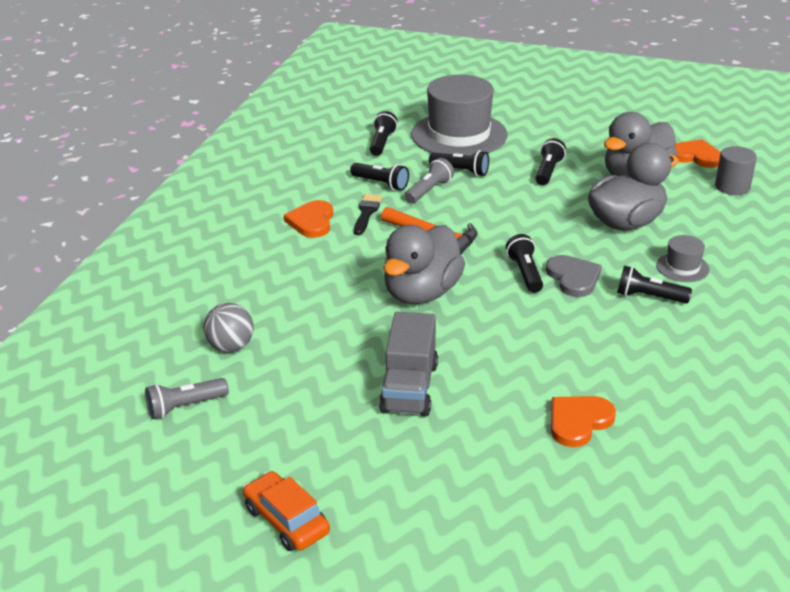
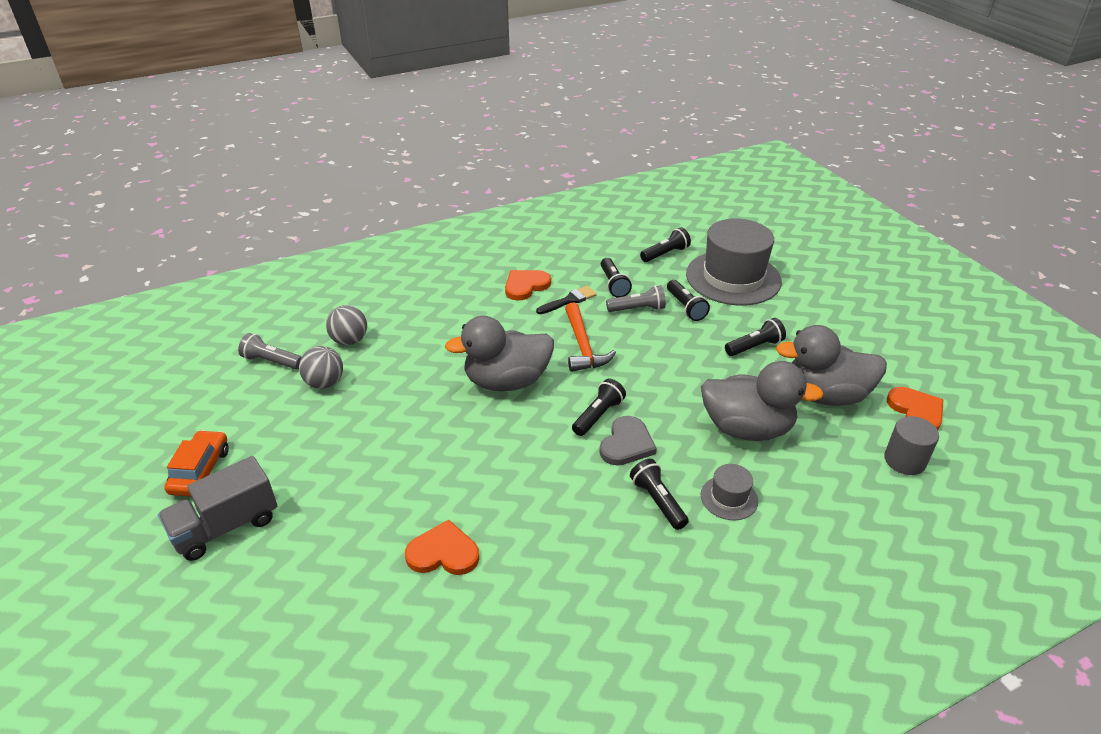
camera: 45 degrees right, 5 degrees up
grey truck [379,312,438,417] -> grey truck moved to [158,456,277,561]
none -> grey ball [299,346,343,389]

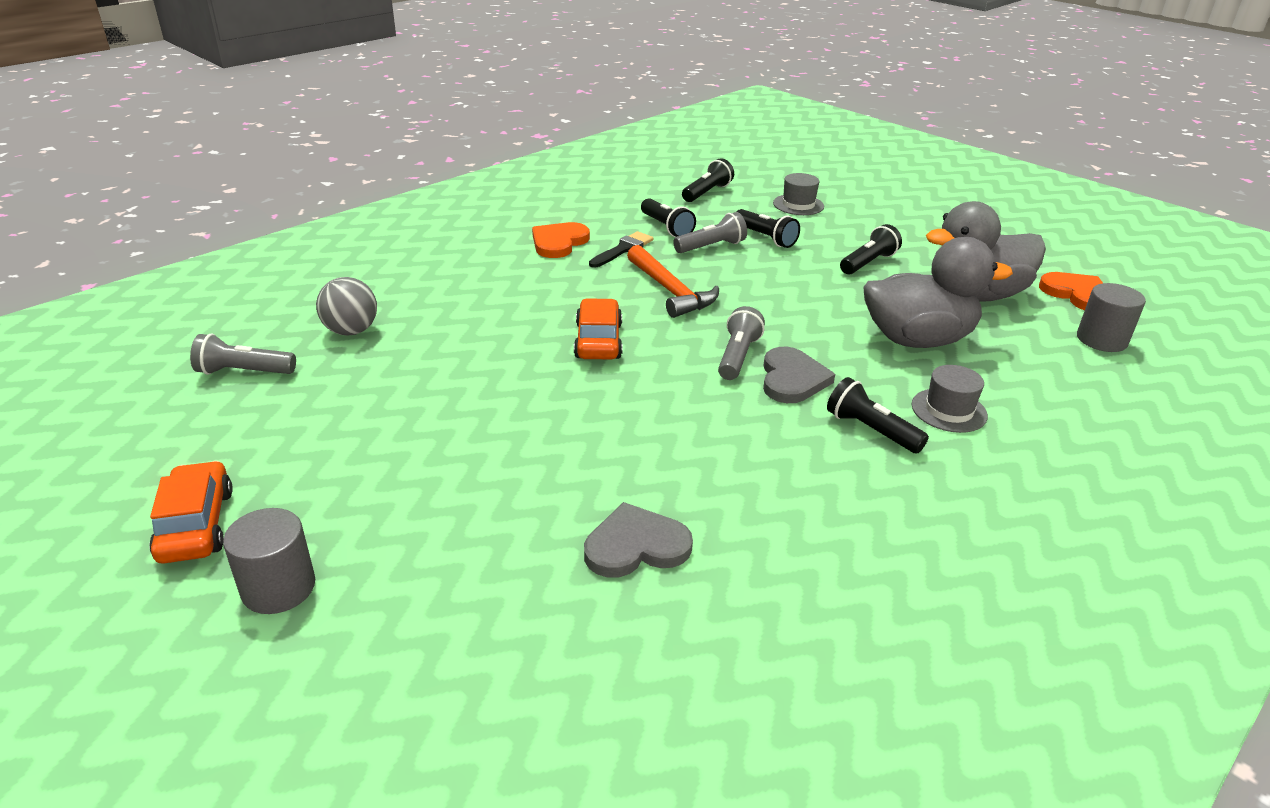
camera: 20 degrees left, 5 degrees down
grey truck [158,456,277,561] -> grey cylinder [223,508,315,614]
grey ball [299,346,343,389] -> none
orange heart [405,520,479,575] -> grey heart [584,502,693,578]
grey duck [445,316,554,391] -> orange car [574,298,622,359]
black flashlight [572,379,626,436] -> grey flashlight [718,306,765,380]
grey hat [686,218,782,306] -> grey hat [773,173,824,215], size x0.44

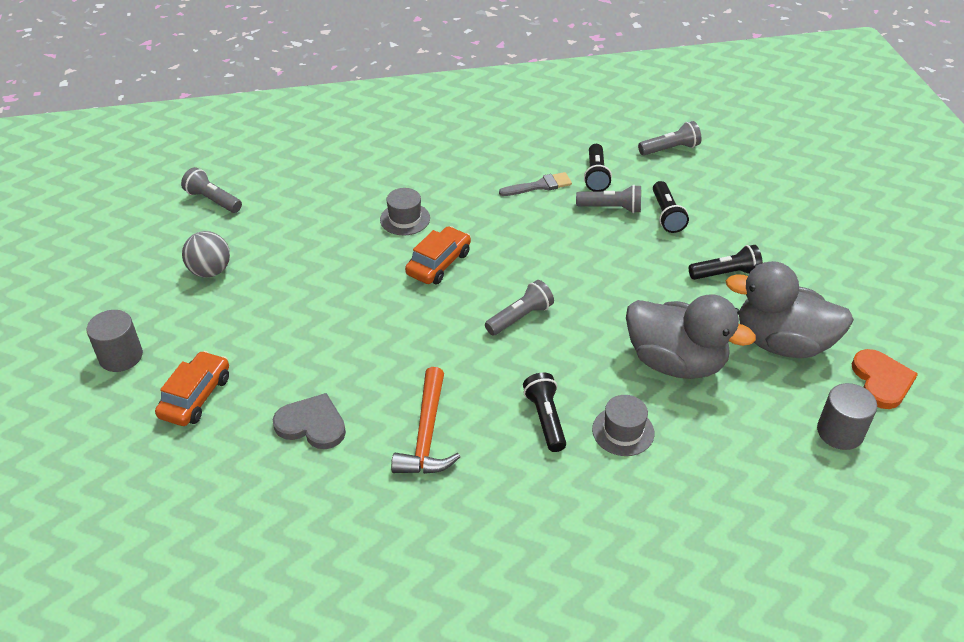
camera: 35 degrees right, 10 degrees up
orange car [149,461,233,564] -> orange car moved to [155,351,229,426]
grey ball [316,277,377,336] -> grey ball moved to [182,231,230,277]
orange heart [532,222,590,258] -> none
black brush [589,231,654,268] -> grey brush [499,172,572,196]
orange hammer [627,245,719,318] -> orange hammer moved to [391,367,460,474]
black flashlight [682,158,734,202] -> grey flashlight [638,121,701,155]
grey heart [763,347,835,403] -> none
grey hat [773,173,824,215] -> grey hat moved to [380,188,430,235]

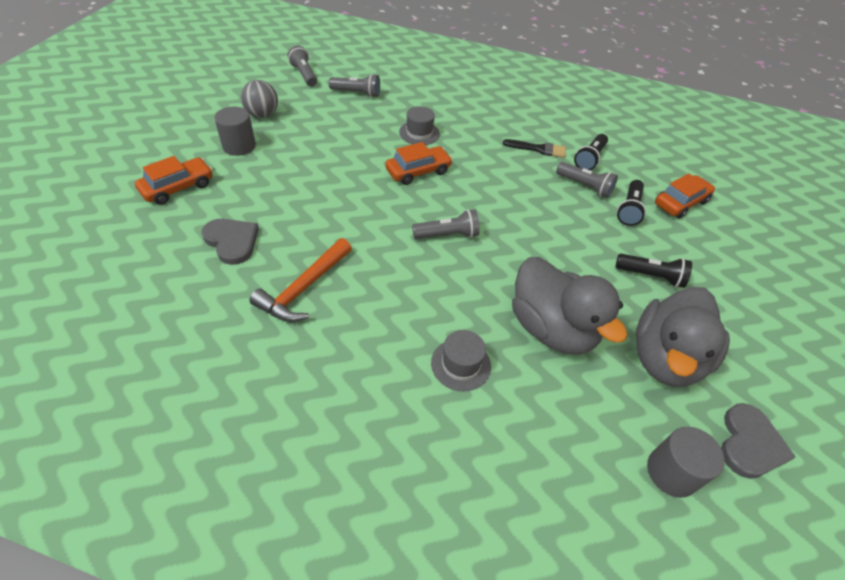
camera: 25 degrees right, 5 degrees up
grey cylinder [87,310,143,372] -> grey cylinder moved to [214,107,256,156]
grey brush [499,172,572,196] -> black brush [503,139,566,158]
black flashlight [523,372,566,452] -> none
grey flashlight [638,121,701,155] -> grey flashlight moved to [329,74,380,97]
grey duck [726,261,854,358] -> grey duck turned 105 degrees counterclockwise [636,287,730,387]
orange heart [852,349,918,409] -> grey heart [721,403,796,479]
none -> orange car [655,173,715,219]

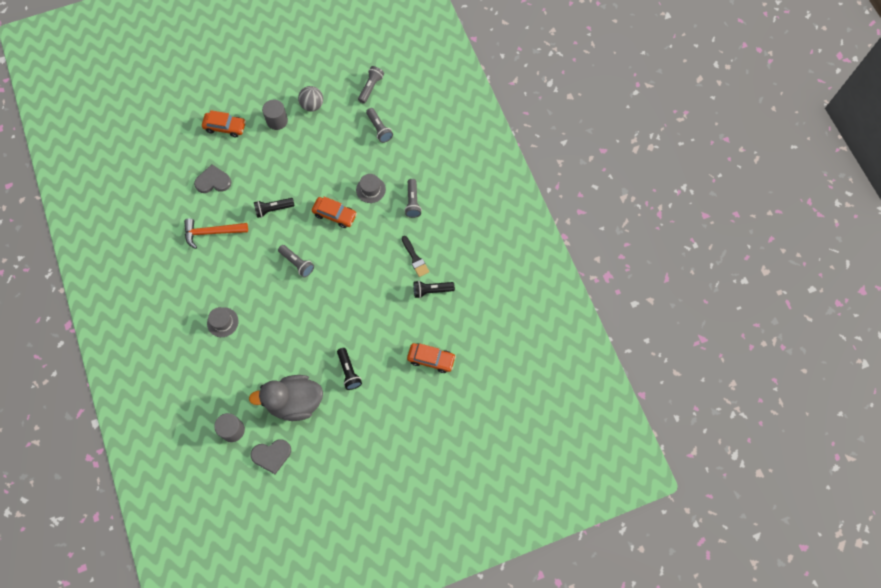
camera: 55 degrees right, 20 degrees up
grey heart [201,219,259,265] -> grey heart turned 105 degrees counterclockwise [194,165,231,193]
grey duck [512,257,628,355] -> none
grey flashlight [556,162,618,198] -> grey flashlight moved to [405,179,422,218]
black flashlight [617,180,646,226] -> black flashlight moved to [254,198,295,218]

